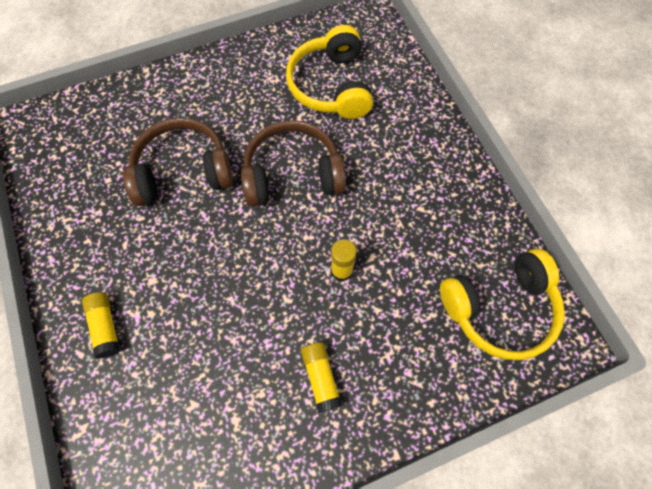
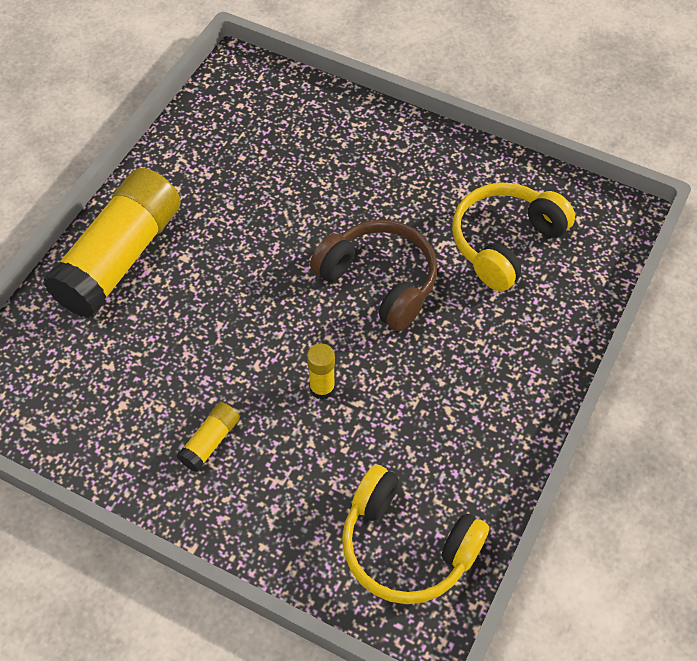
camera: 50 degrees right, 10 degrees down
yellow glue stick [82,292,120,359] -> yellow glue stick [43,168,181,318], size x2.42
brown headphones [123,118,233,206] -> none

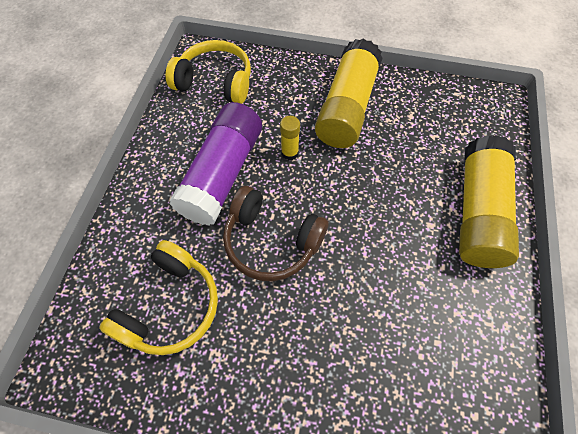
camera: 165 degrees right, 5 degrees up
yellow glue stick [177,402,240,472] -> yellow glue stick [315,38,382,148], size x2.42
none -> purple glue stick [169,102,262,226]

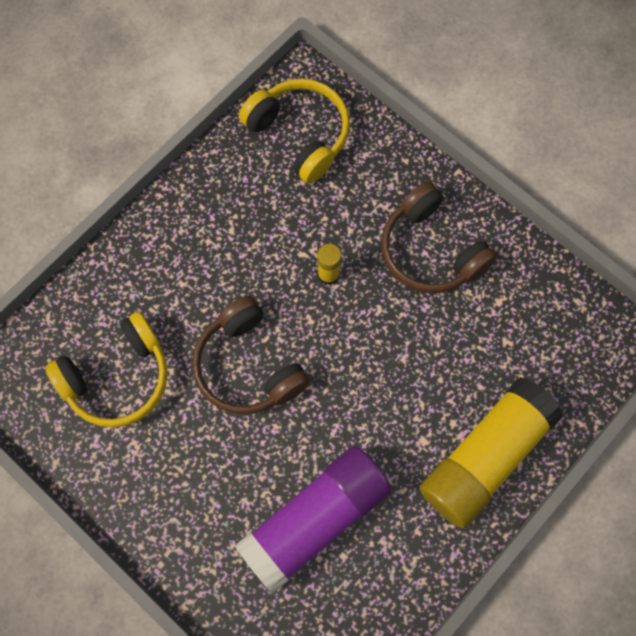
camera: 30 degrees right, 10 degrees up
purple glue stick [169,102,262,226] -> purple glue stick moved to [235,446,392,594]
yellow glue stick [315,38,382,148] -> brown headphones [381,182,497,293]

